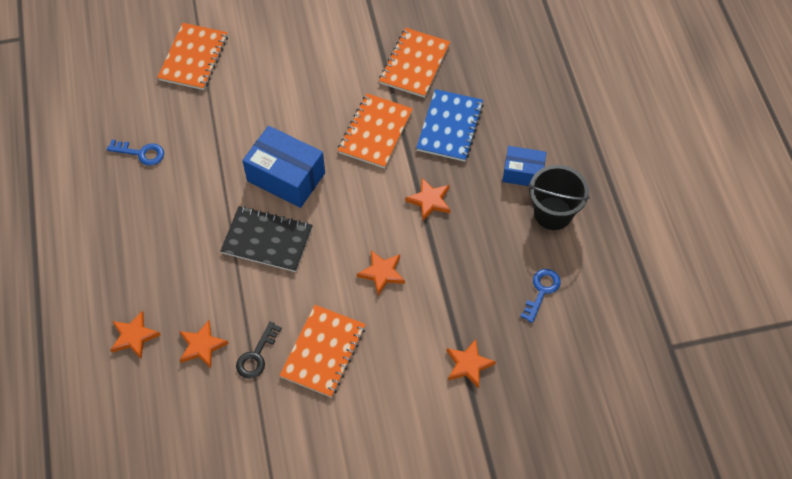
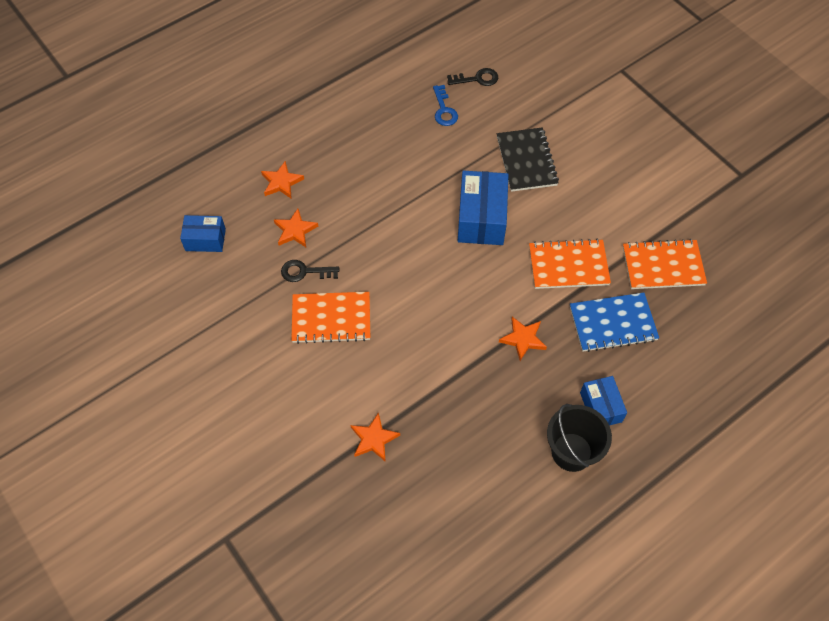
camera: 65 degrees right, 0 degrees up
orange notebook [157,23,228,90] -> none
black notebook [220,206,313,272] -> black notebook moved to [497,127,559,192]
orange star [357,250,405,296] -> none
blue key [520,269,561,323] -> none
none -> blue box [180,215,226,252]
none -> black key [447,68,498,86]

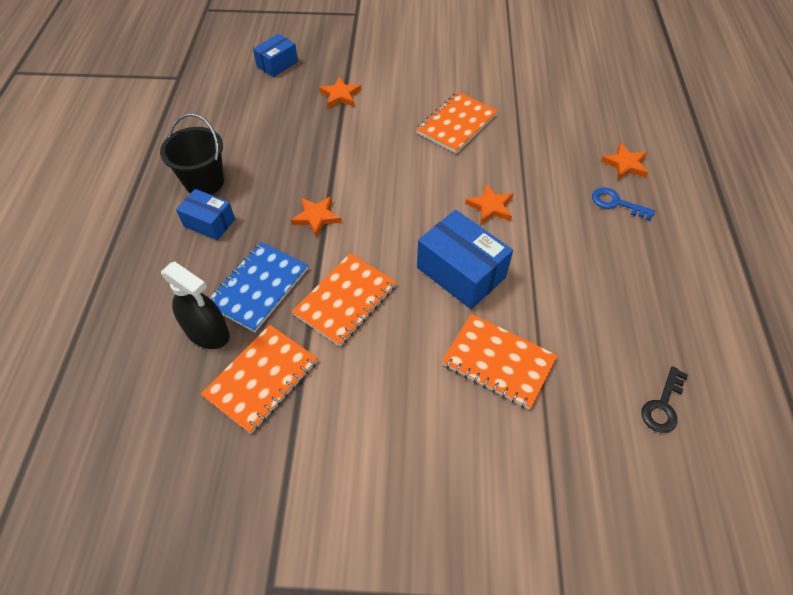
camera: 130 degrees right, 5 degrees down
blue box [180,215,226,252] -> blue box moved to [253,34,298,77]
orange star [274,209,318,247] -> orange star moved to [465,184,514,224]
black key [281,260,339,282] -> none
blue key [433,85,458,126] -> blue key moved to [592,187,655,221]
black notebook [497,127,559,192] -> orange notebook [442,314,558,410]
none -> black spray bottle [161,261,230,349]

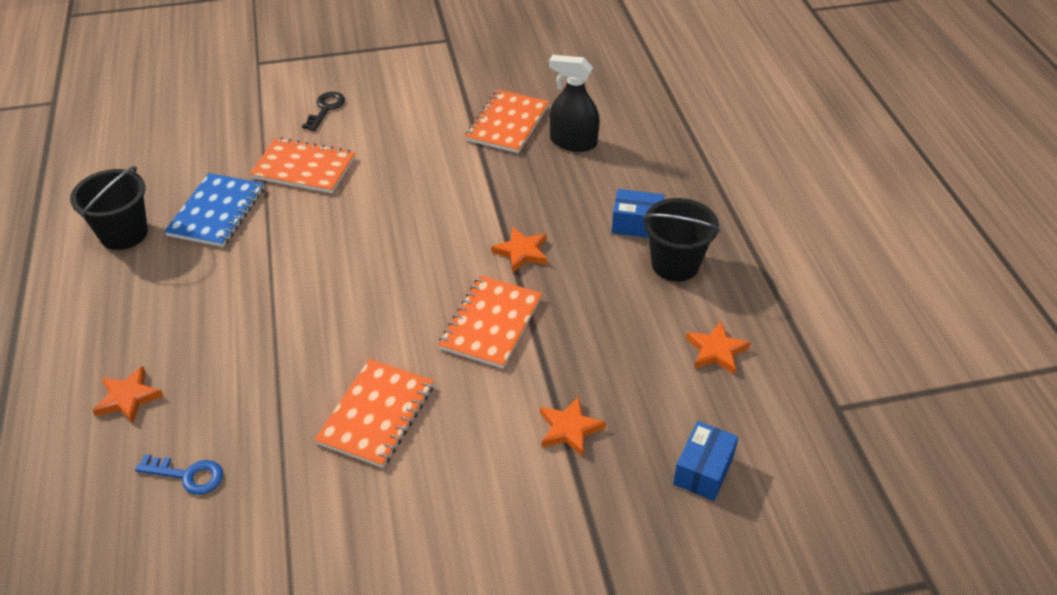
camera: 165 degrees right, 10 degrees down
blue notebook [208,242,308,332] -> blue notebook moved to [164,173,264,247]
orange notebook [292,253,397,346] -> orange notebook moved to [438,275,542,369]
blue box [417,210,513,309] -> none
orange star [465,184,514,224] -> orange star moved to [686,321,751,375]
blue key [592,187,655,221] -> blue key moved to [135,454,223,495]
black key [641,366,688,433] -> black key moved to [302,92,345,131]
none -> black bucket [70,166,148,250]

